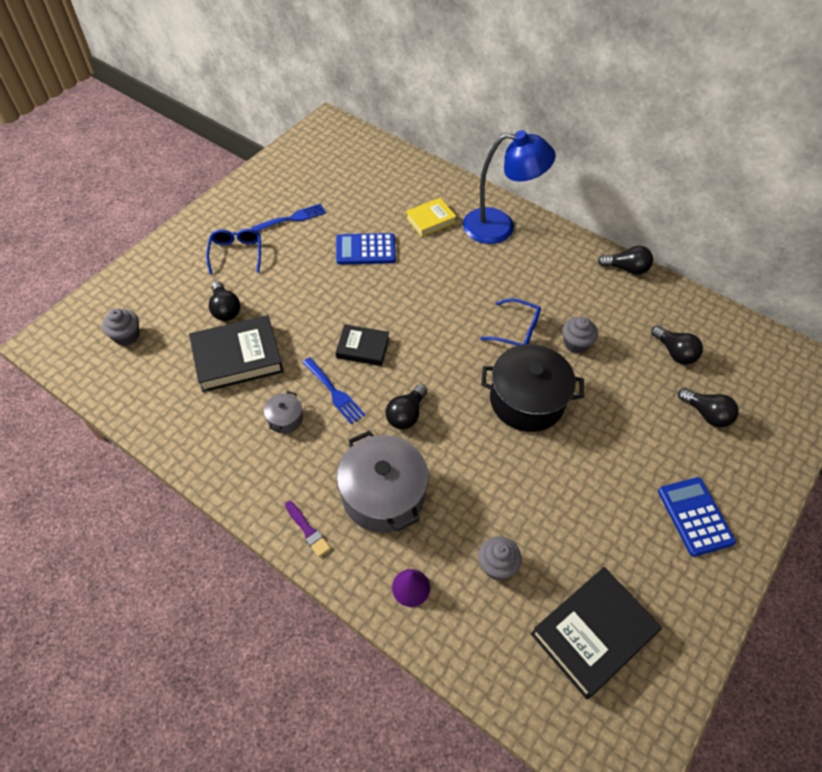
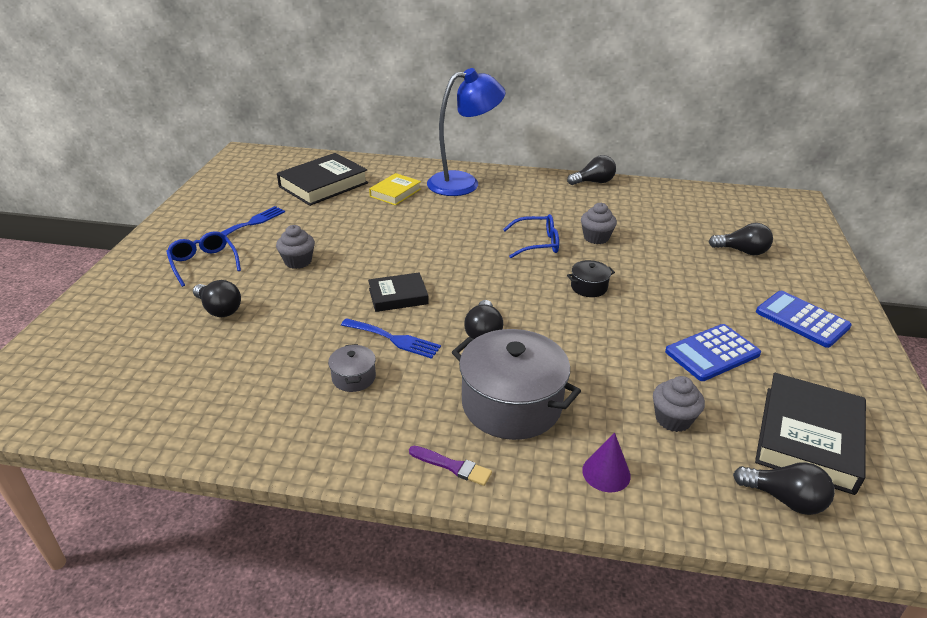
camera: 25 degrees left, 20 degrees down
grey cupcake [102,308,139,346] -> grey cupcake moved to [276,225,315,269]
black book [189,315,284,392] -> black book moved to [277,153,368,206]
blue calculator [336,233,396,264] -> blue calculator moved to [665,324,761,381]
black pot [481,344,584,432] -> black pot [567,260,615,297], size x0.45
black light bulb [651,325,703,365] -> black light bulb moved to [733,462,835,515]

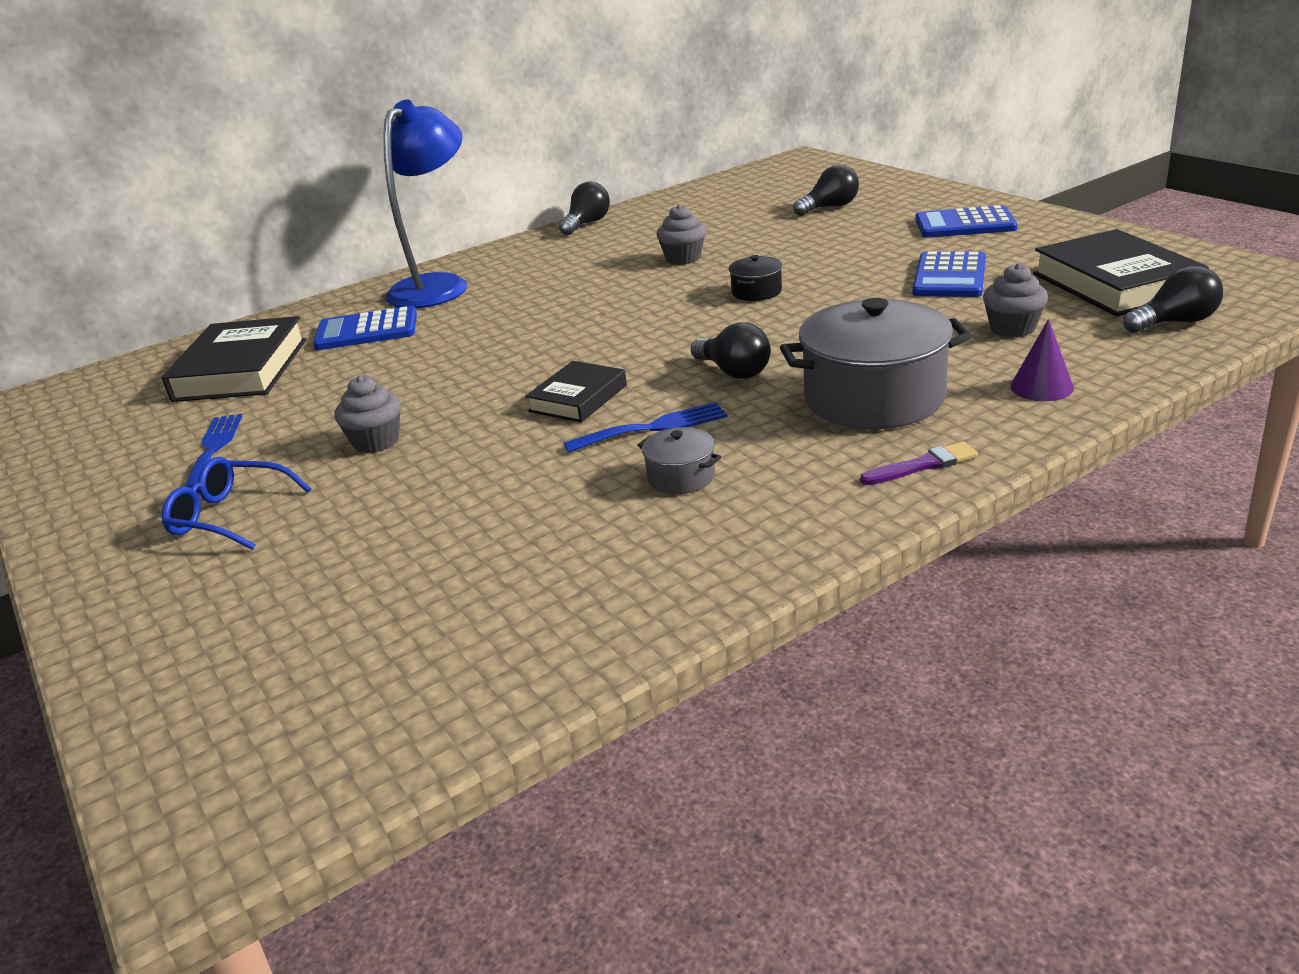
camera: 40 degrees left, 5 degrees down
black light bulb [193,280,241,317] -> none
yellow book [369,173,421,205] -> blue calculator [313,306,417,350]
blue glasses [503,214,559,258] -> none

